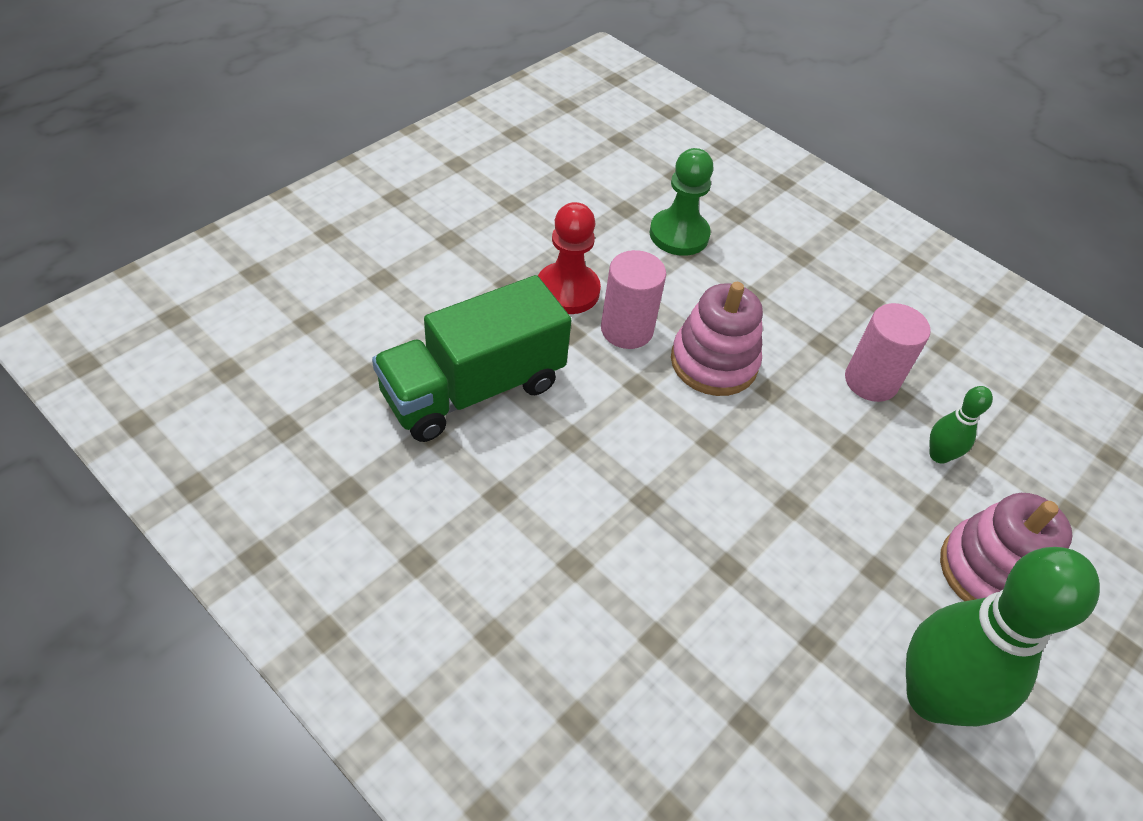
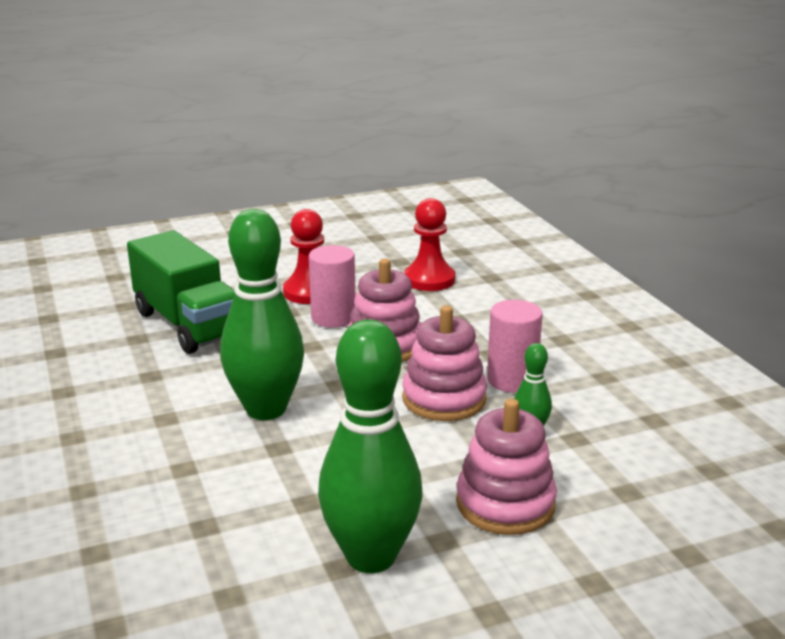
camera: 30 degrees right, 25 degrees down
green truck [372,275,572,442] -> green truck turned 120 degrees counterclockwise [127,230,235,354]
green pawn [649,148,713,256] -> red pawn [404,198,455,291]
none -> green bowling pin [220,209,304,420]
none -> pink stacking toy [402,305,487,421]

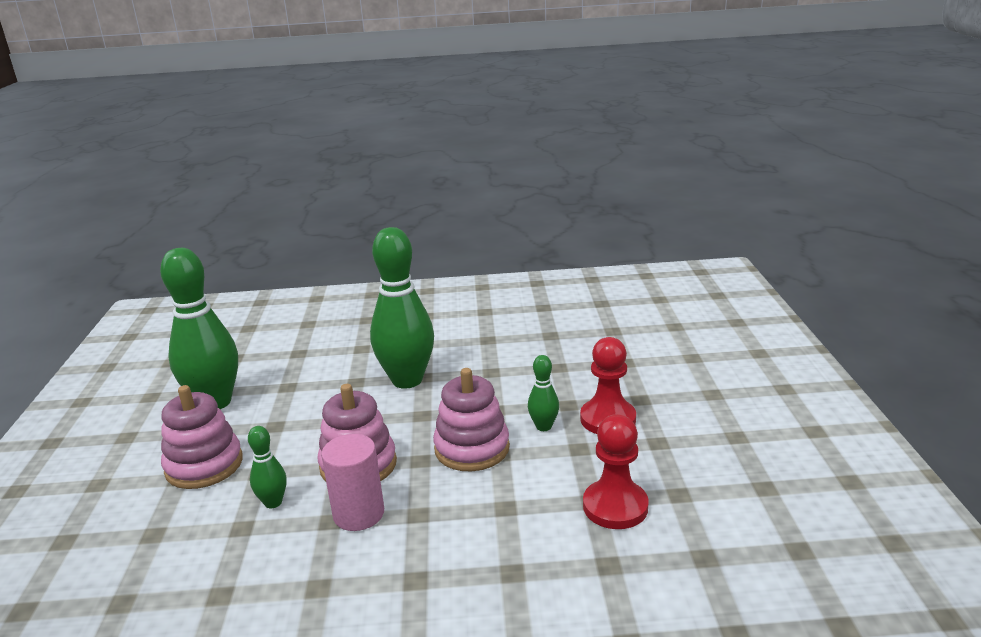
camera: 110 degrees right, 0 degrees up
green truck [127,230,235,354] -> none
pink cylinder [309,245,355,328] -> green bowling pin [528,355,559,431]

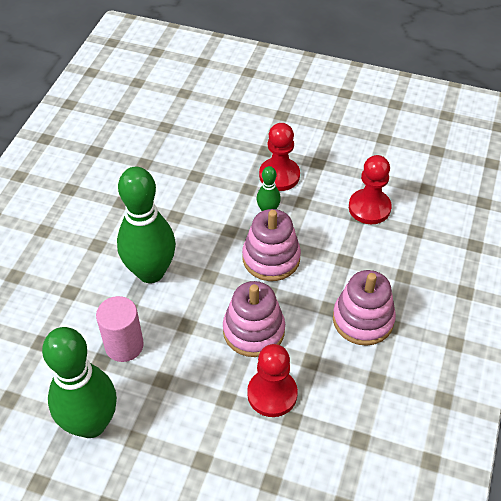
camera: 70 degrees left, 25 degrees up
pink stacking toy [161,385,243,489] -> pink stacking toy moved to [333,270,396,346]
green bowling pin [248,426,287,508] -> red pawn [247,344,298,417]
pink cylinder [321,434,384,531] -> pink cylinder moved to [96,296,144,362]

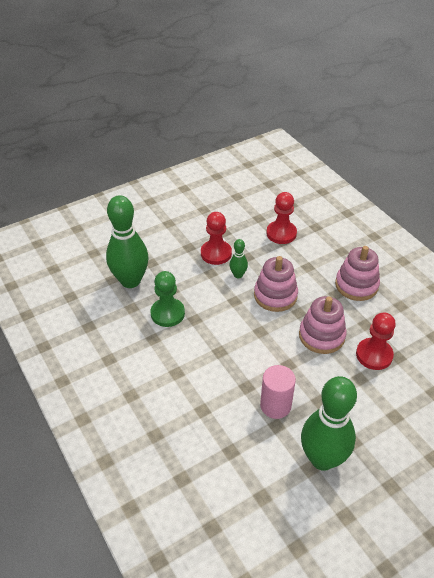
camera: 50 degrees left, 5 degrees down
green bowling pin [117,167,176,283] -> green bowling pin moved to [106,195,148,288]
none -> green pawn [150,271,185,327]

